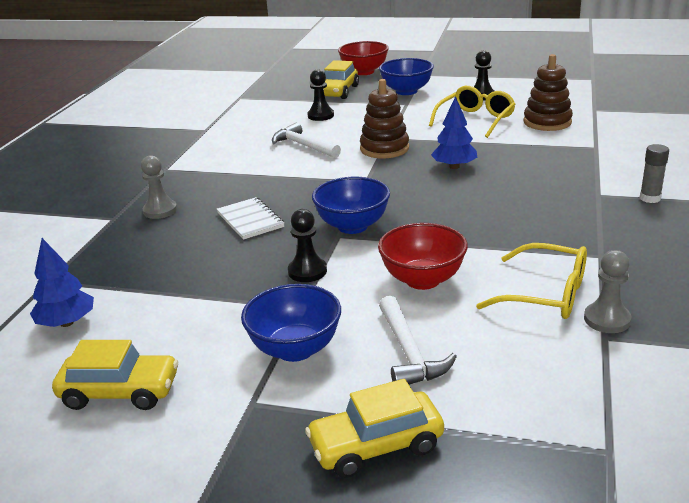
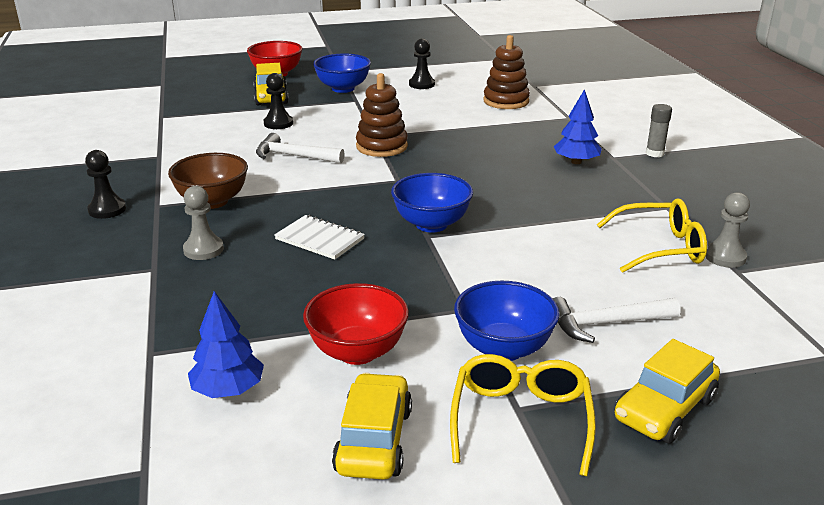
camera: 30 degrees left, 0 degrees up
yellow car [52,340,179,410] -> yellow car turned 60 degrees counterclockwise [332,373,412,480]
black pawn [288,209,327,282] -> black pawn moved to [85,150,126,219]
red bowl [378,223,468,290] -> red bowl moved to [303,283,409,365]
white hammer [379,296,457,385] -> white hammer turned 120 degrees clockwise [553,297,680,343]
yellow glasses [429,86,515,138] -> yellow glasses moved to [450,354,596,476]
blue tree [431,96,477,169] -> blue tree moved to [554,89,602,164]
none -> brown bowl [168,153,248,209]

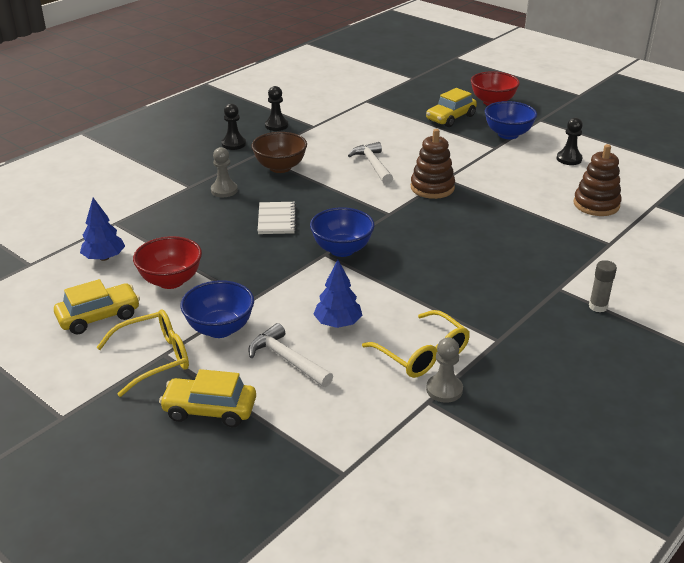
camera: 55 degrees right, 5 degrees up
black pawn [264,73,293,129] -> black pawn moved to [265,86,288,131]
blue tree [554,89,602,164] -> blue tree moved to [313,260,362,328]

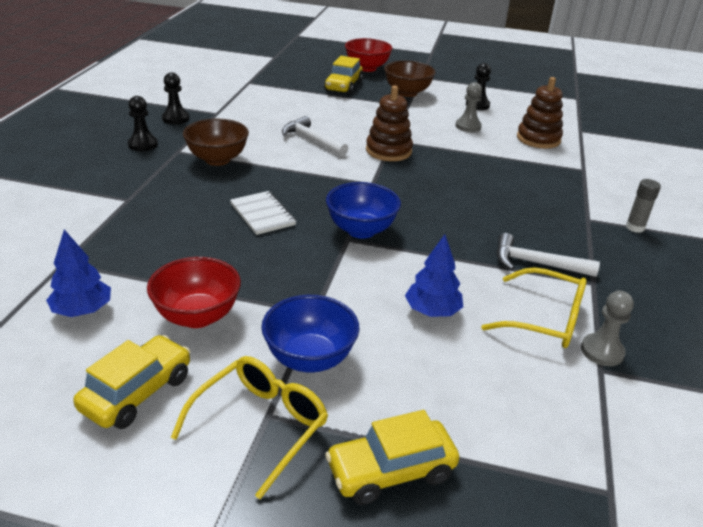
camera: 30 degrees left, 0 degrees up
grey pawn [211,147,238,197] -> grey pawn moved to [455,82,482,132]
white hammer [248,323,333,387] -> white hammer moved to [496,233,600,277]
blue bowl [485,101,537,139] -> brown bowl [384,61,436,97]

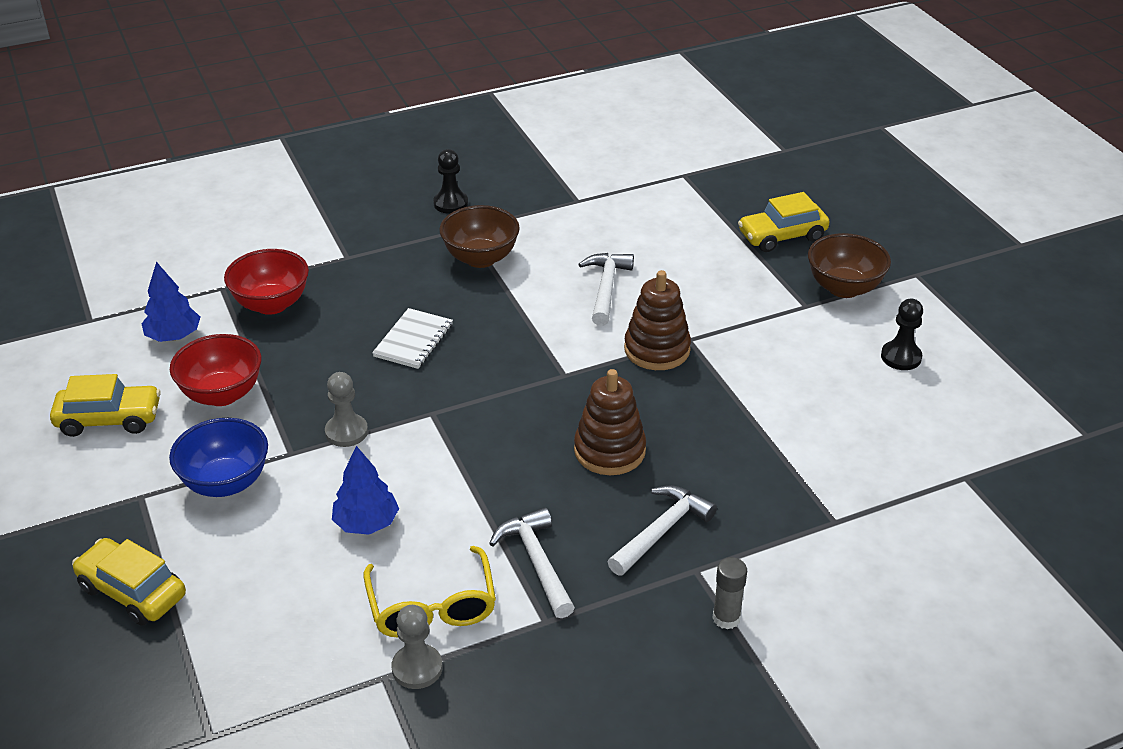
camera: 55 degrees right, 5 degrees up
black pawn [162,72,189,124] -> none
yellow glasses [171,356,328,499] -> none
blue bowl [326,182,401,239] -> none
red bowl [345,38,392,72] -> red bowl moved to [224,249,309,315]
grey pawn [455,82,482,132] -> grey pawn moved to [325,372,368,447]
brown stacking toy [517,77,563,149] -> brown stacking toy moved to [574,369,646,475]
none -> white hammer [608,485,717,576]

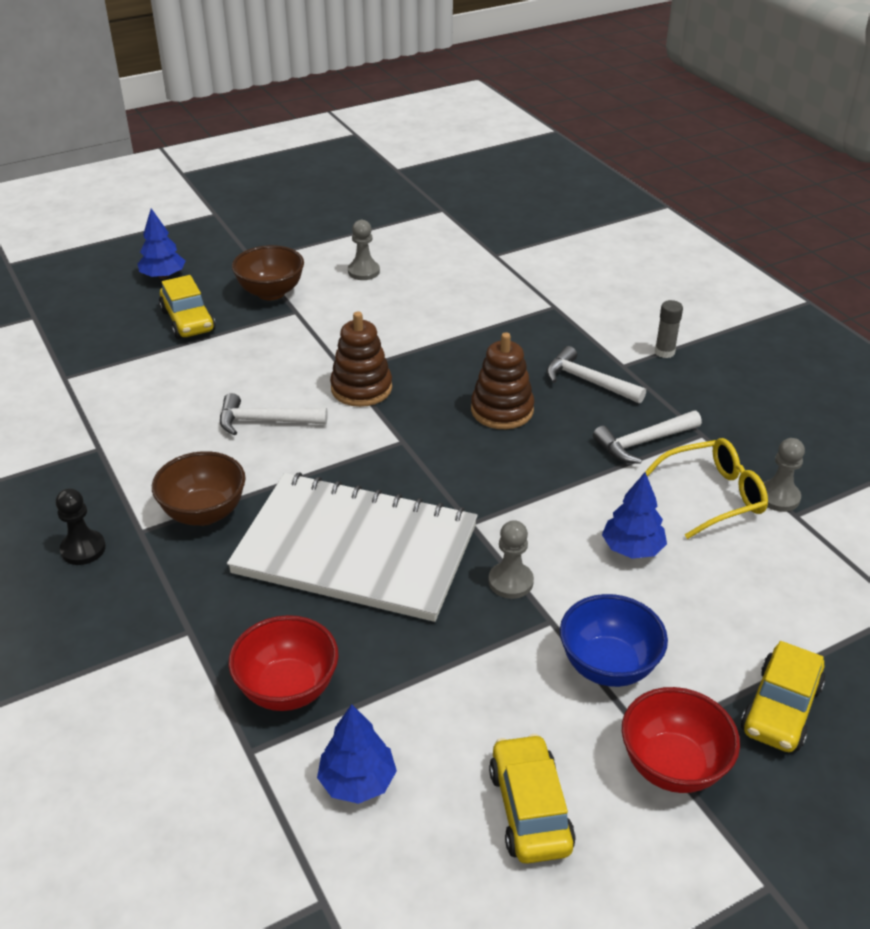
camera: 95 degrees left, 0 degrees up
red bowl [170,334,262,406] -> red bowl moved to [622,687,740,793]
white notebook [372,308,453,369] -> white notebook [227,473,478,622], size x2.49
black pawn [881,299,923,370] -> grey pawn [348,220,380,280]
none -> blue tree [138,208,185,279]

